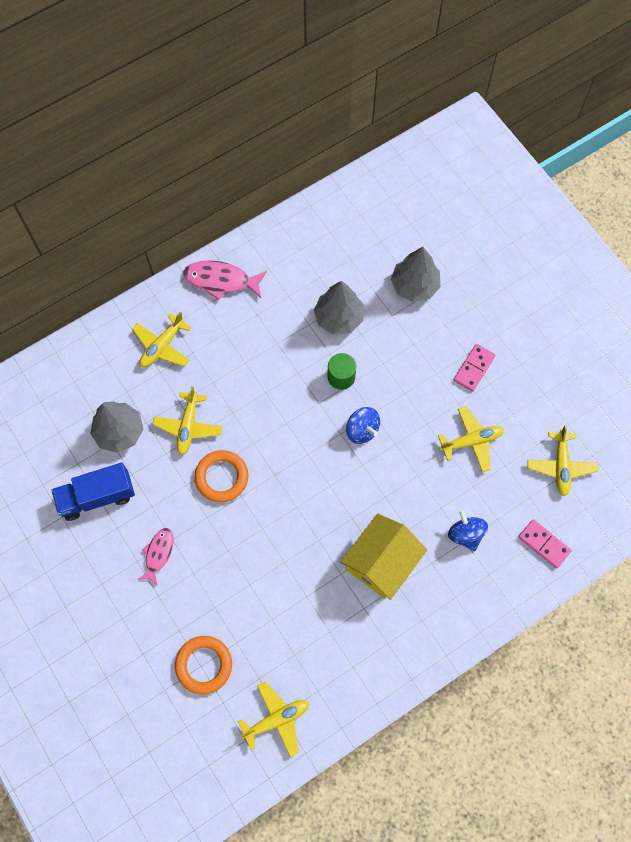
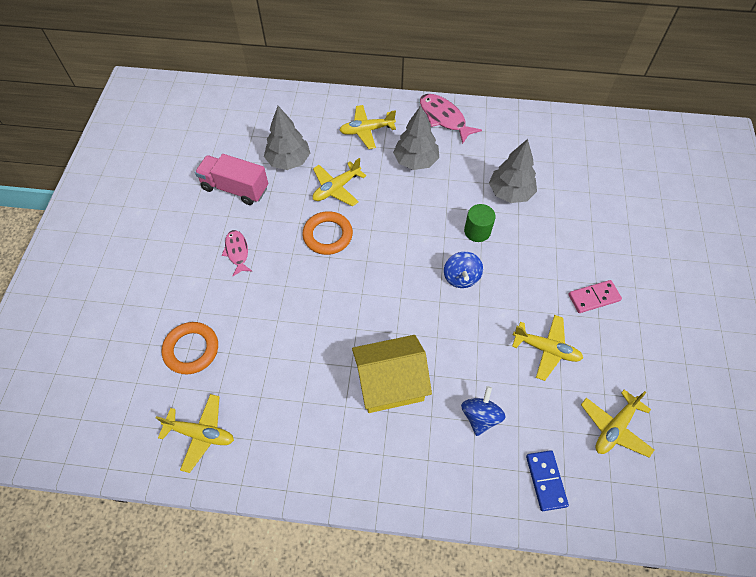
camera: 40 degrees right, 10 degrees down
blue truck [51,463,135,521] -> pink truck [195,154,268,205]
pink fish [138,528,174,586] -> pink fish turned 75 degrees counterclockwise [222,230,252,276]
grey tree [391,247,441,302] -> grey tree moved to [393,105,439,170]
pink domino [519,519,572,568] -> blue domino [526,450,569,511]

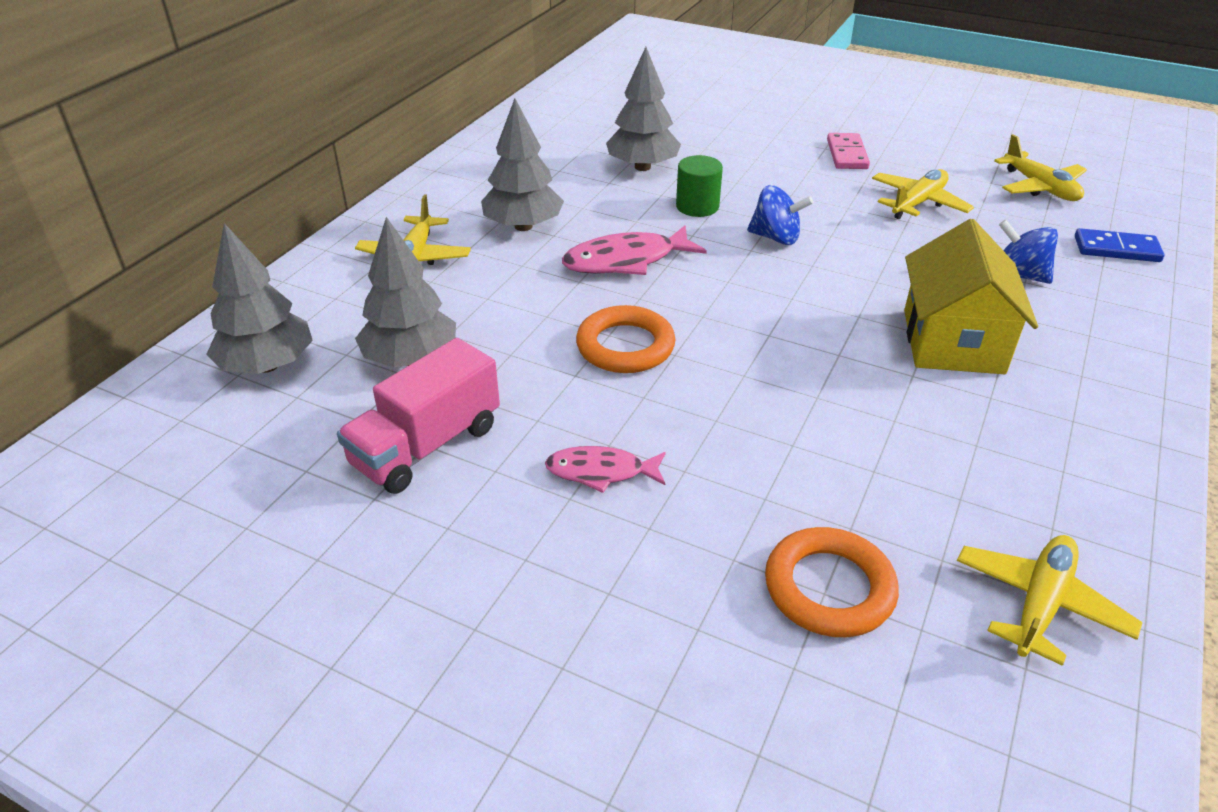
camera: 70 degrees left, 20 degrees down
yellow plane [313,158,366,206] -> none
pink fish [420,94,482,144] -> pink fish moved to [562,226,707,275]
none -> grey tree [206,223,313,374]

